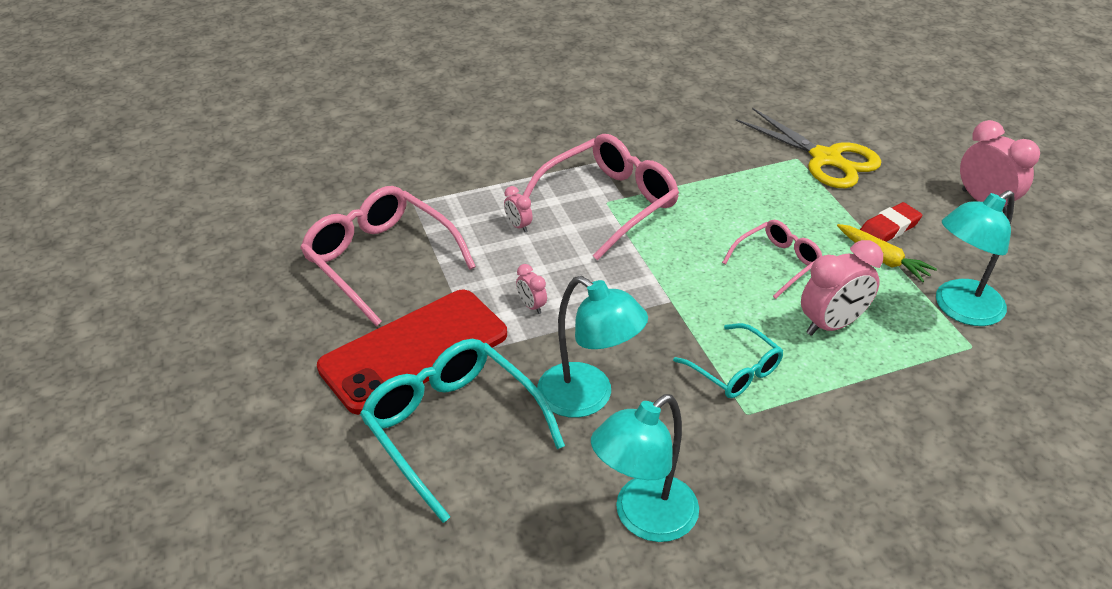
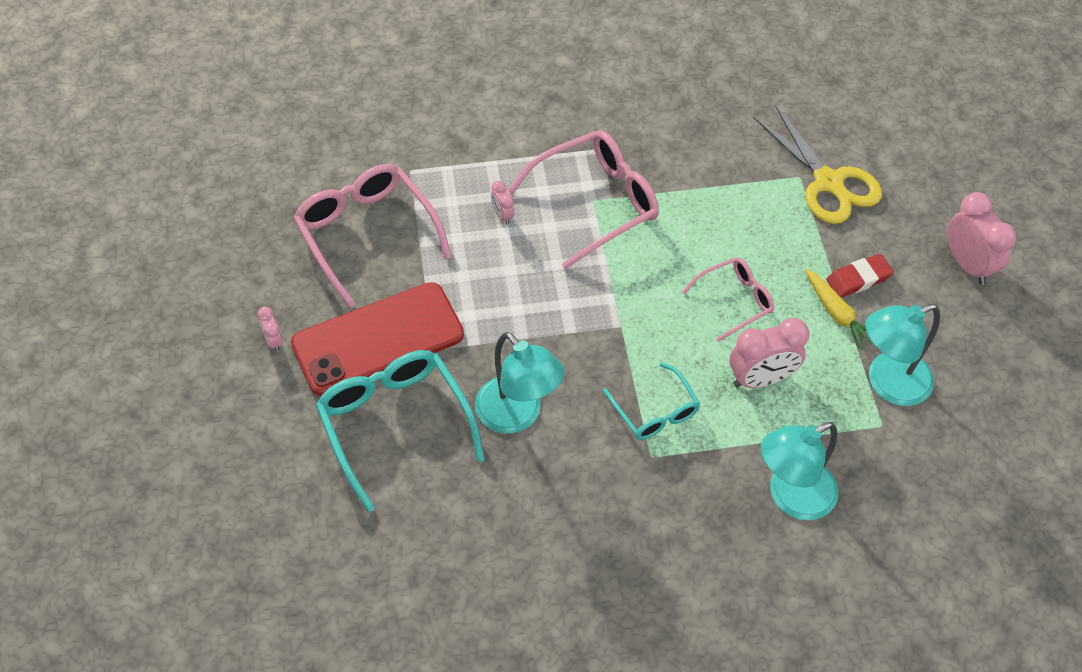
camera: 10 degrees right, 15 degrees up
pink clock [516,264,547,314] -> pink clock moved to [257,307,283,352]
turquoise lamp [591,394,699,542] -> turquoise lamp moved to [761,422,838,520]

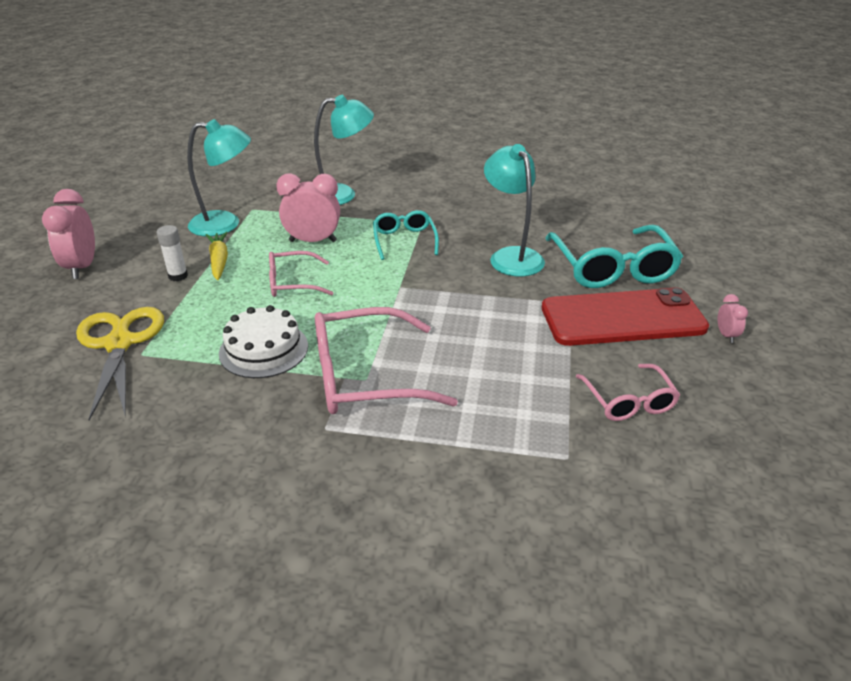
camera: 160 degrees left, 20 degrees down
pink glasses [293,164,452,308] -> pink glasses [576,364,680,421], size x0.57
pink clock [491,181,514,225] -> none
red eraser [826,254,894,298] -> white glue stick [157,225,188,281]
none -> white cake [219,305,308,378]

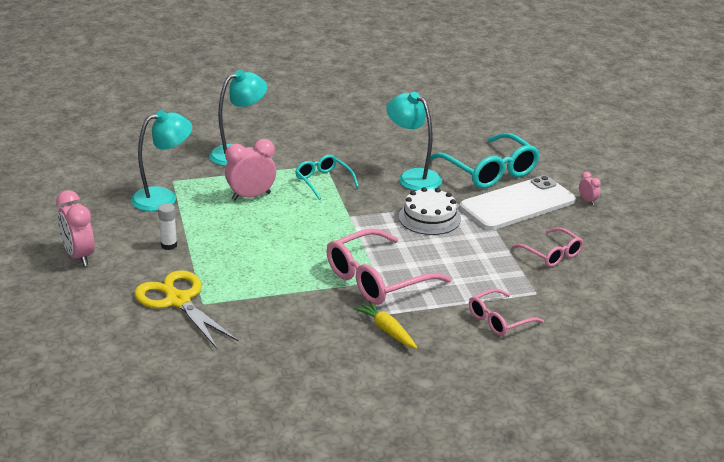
camera: 25 degrees left, 5 degrees down
yellow carrot [206,232,228,280] -> yellow carrot moved to [354,301,417,349]
white cake [219,305,308,378] -> white cake moved to [399,187,461,235]
pink glasses [269,251,333,297] -> pink glasses moved to [469,289,544,336]
red phone [542,287,709,346] -> white phone [460,175,576,230]

